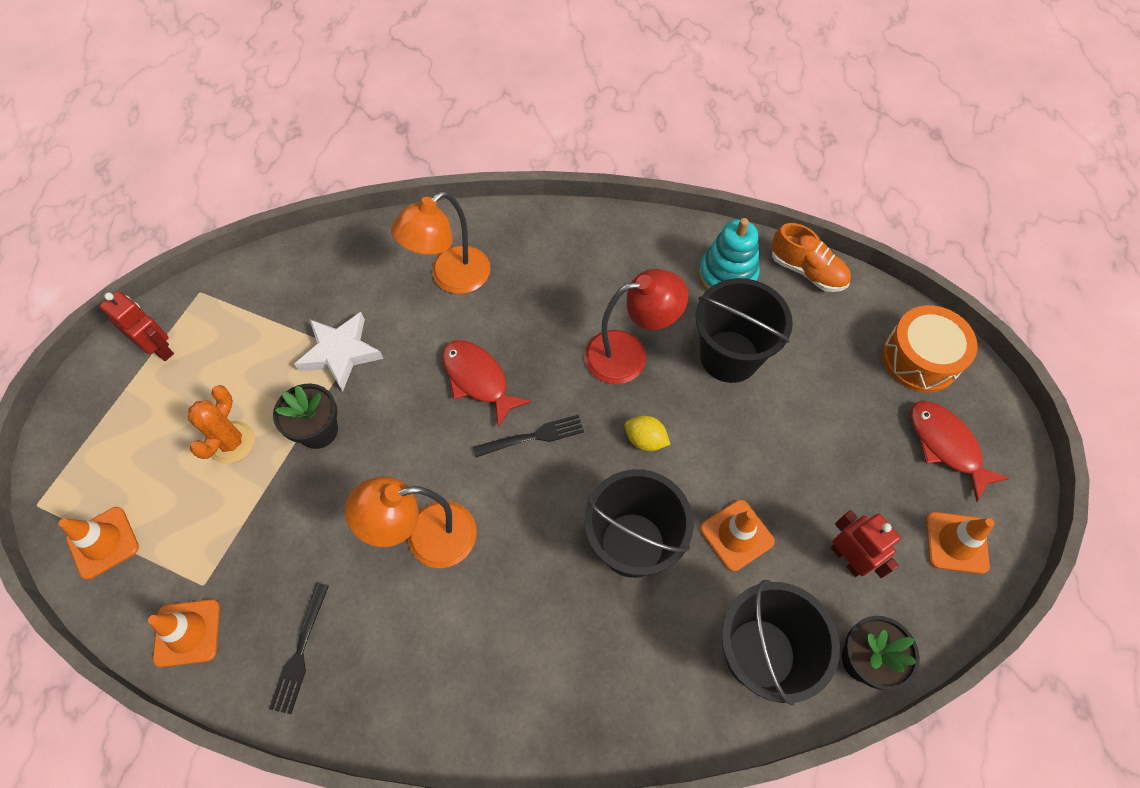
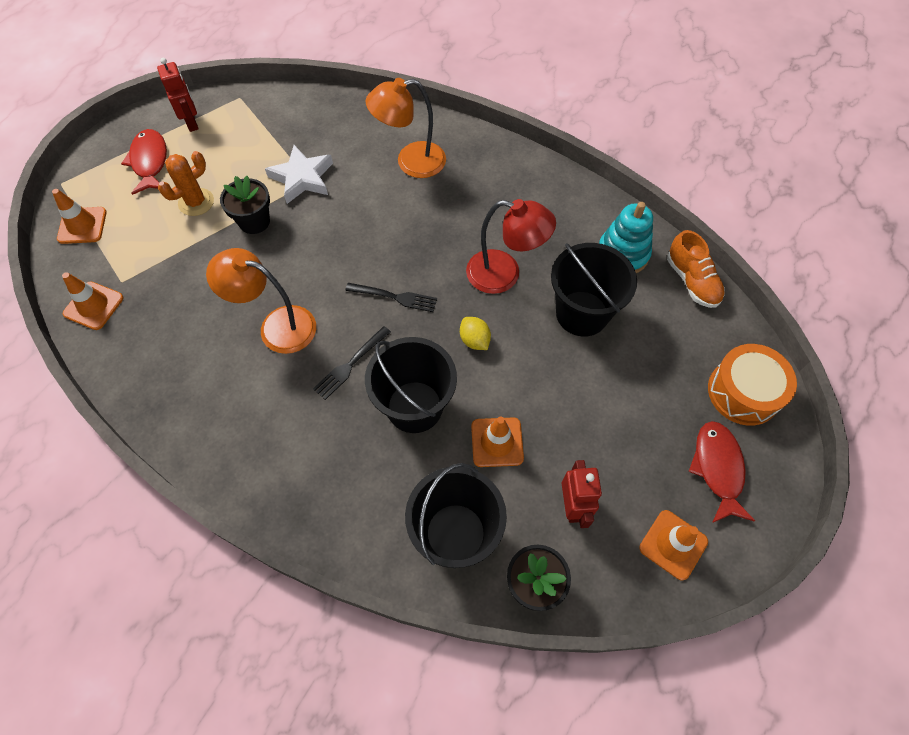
camera: 30 degrees right, 0 degrees up
black fork [269,583,329,714] -> black fork moved to [313,326,391,400]
red fish [442,340,531,428] -> red fish moved to [121,129,167,195]

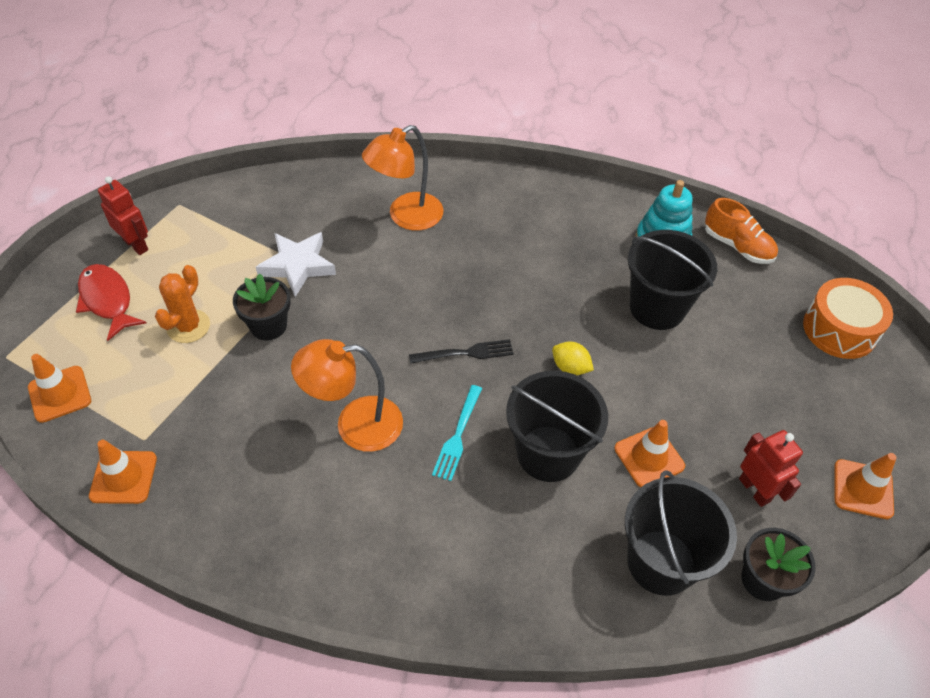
camera: 25 degrees left, 10 degrees down
black fork [313,326,391,400] -> turquoise fork [432,385,482,481]
red lamp [466,199,556,294] -> none
red fish [688,421,755,523] -> none

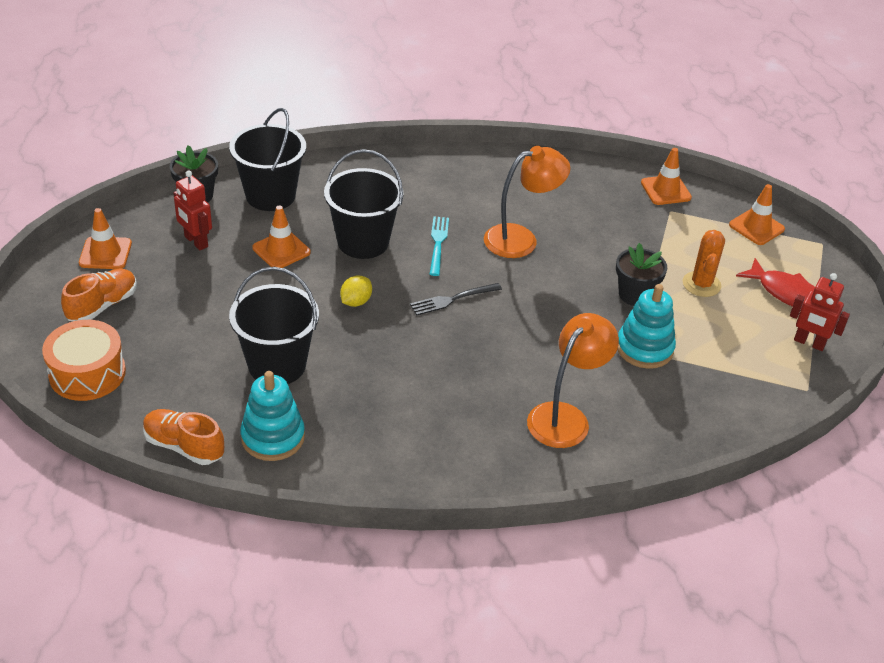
camera: 165 degrees right, 10 degrees down
white star [256,232,336,297] -> turquoise stacking toy [617,284,676,369]
yellow lemon [552,342,594,375] -> yellow lemon turned 75 degrees counterclockwise [340,275,372,307]
none -> orange shoe [61,269,137,321]

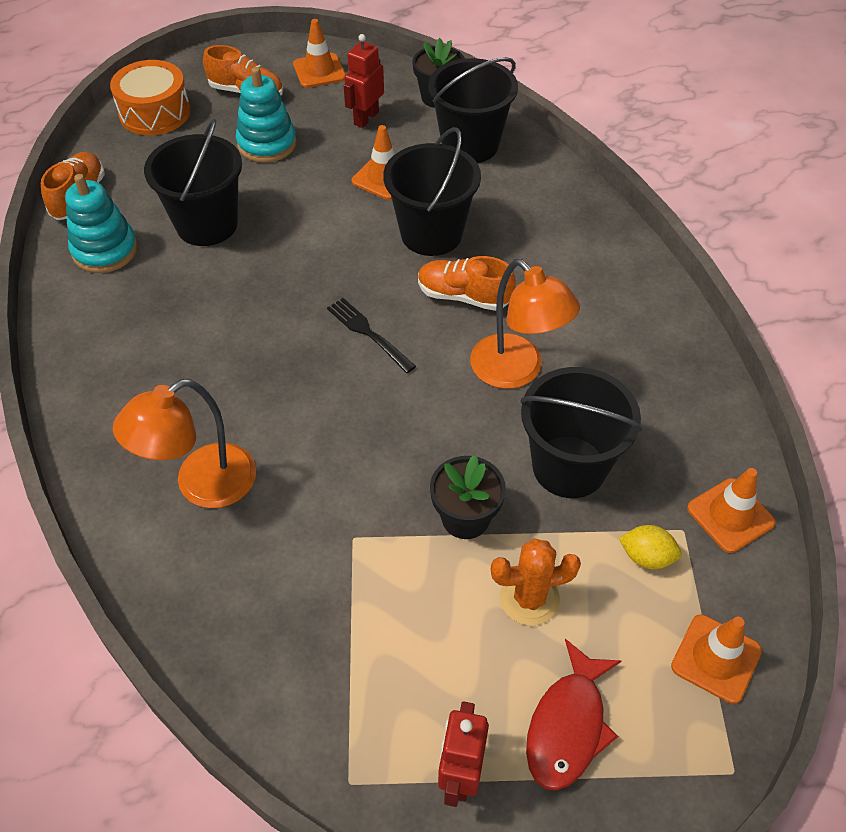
camera: 75 degrees right, 10 degrees up
yellow lemon [340,275,372,307] -> yellow lemon moved to [619,525,682,569]
turquoise fork [430,216,449,276] -> orange shoe [418,256,516,311]
orange lamp [527,313,619,448] -> orange lamp turned 120 degrees clockwise [113,379,256,508]
turquoise stacking toy [617,284,676,369] -> turquoise stacking toy moved to [236,67,297,163]
none -> black bucket [520,367,642,498]

